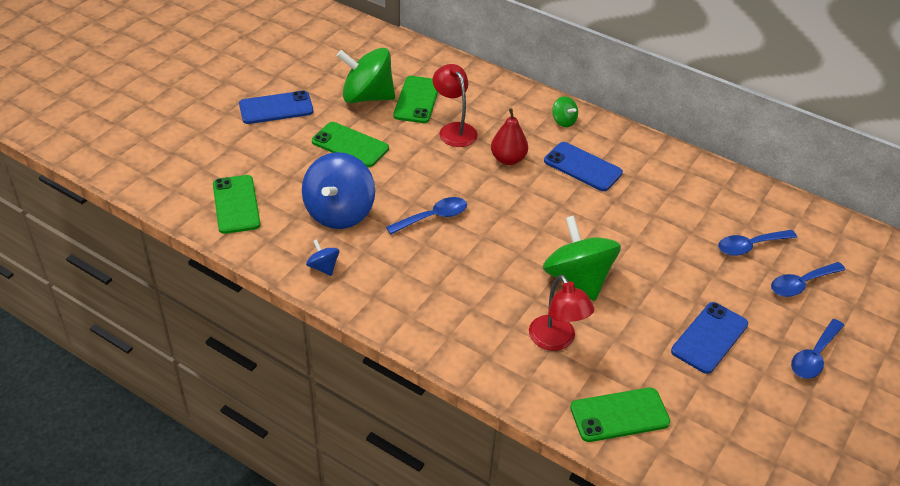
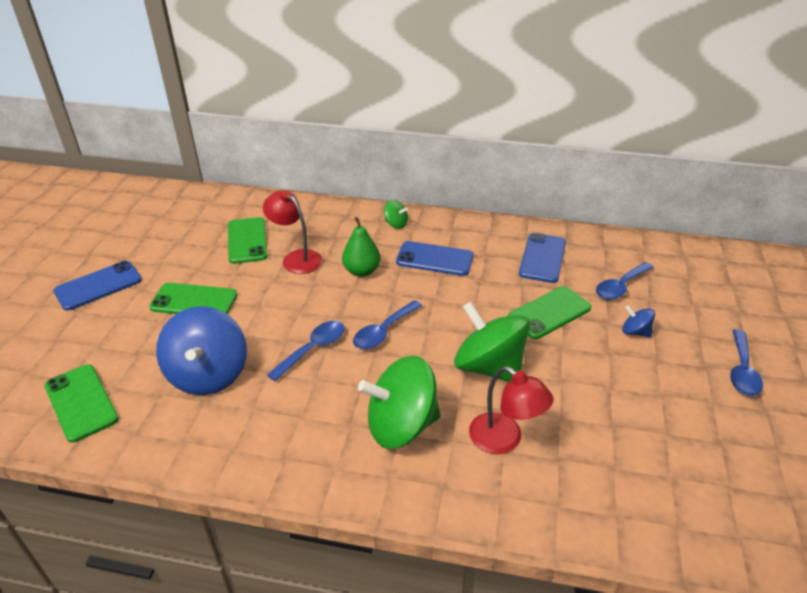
camera: 20 degrees left, 5 degrees down
blue spinning top [306,239,339,276] -> blue spinning top moved to [622,305,655,337]
green spinning top [337,48,395,103] -> green spinning top moved to [358,356,441,449]
red pear [491,108,528,165] -> green pear [342,217,381,277]
green phone [570,388,671,442] -> green phone moved to [508,286,591,339]
blue phone [671,302,748,374] -> blue phone moved to [519,233,566,283]
blue spoon [771,262,846,297] -> blue spoon moved to [353,300,422,349]

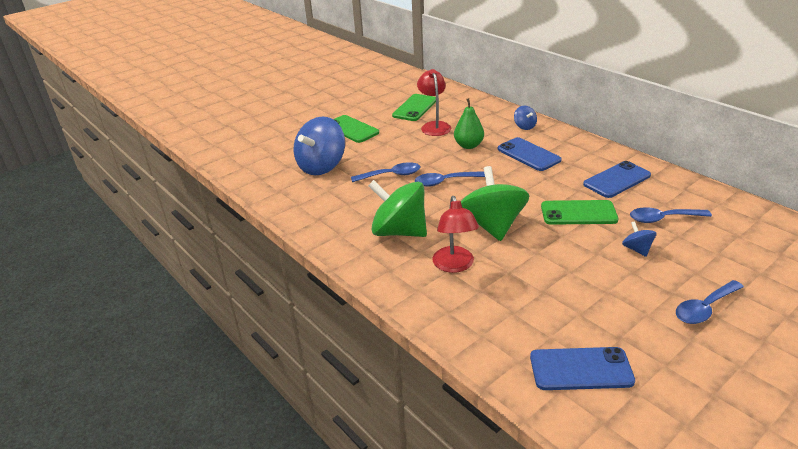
camera: 40 degrees right, 5 degrees down
green phone [45,364,119,443] -> none
blue phone [53,261,142,311] -> blue phone moved to [530,347,635,390]
green spinning top [384,200,408,229] -> blue spinning top [514,106,537,130]

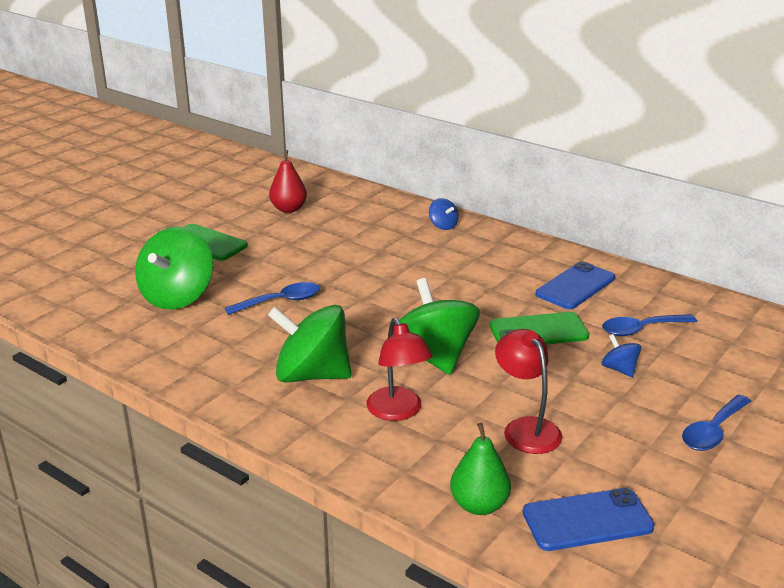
camera: 15 degrees left, 5 degrees down
blue spinning top [294,116,345,176] -> green spinning top [135,226,213,310]
green phone [392,94,436,121] -> red pear [269,150,307,213]
blue spoon [415,171,485,187] -> none
red lamp [417,69,451,136] -> red lamp moved to [495,329,562,454]
green pear [454,98,484,149] -> green pear moved to [450,423,511,515]
blue phone [498,137,562,171] -> none

